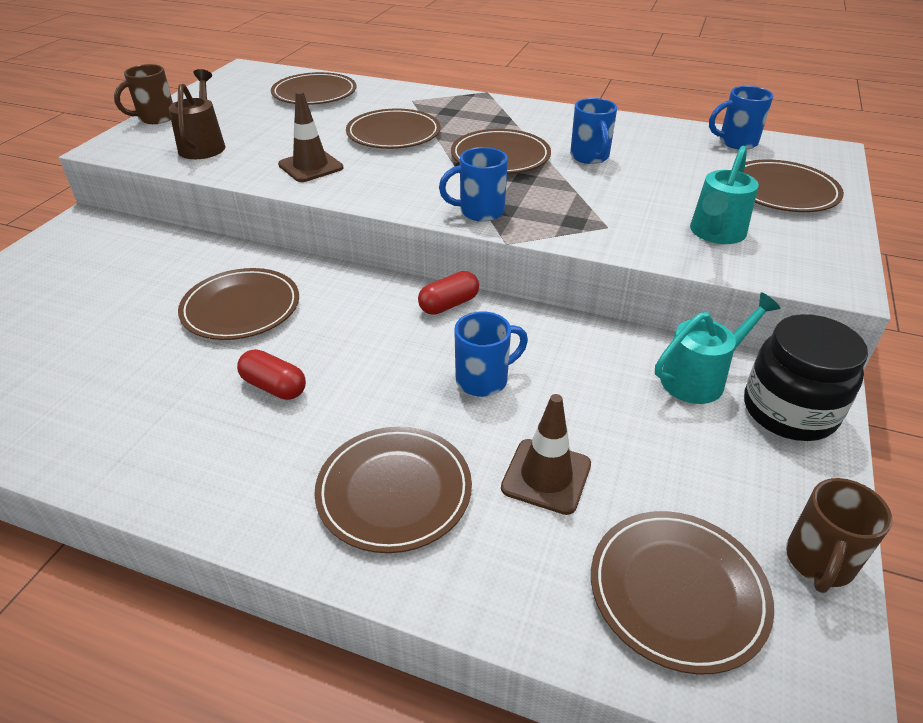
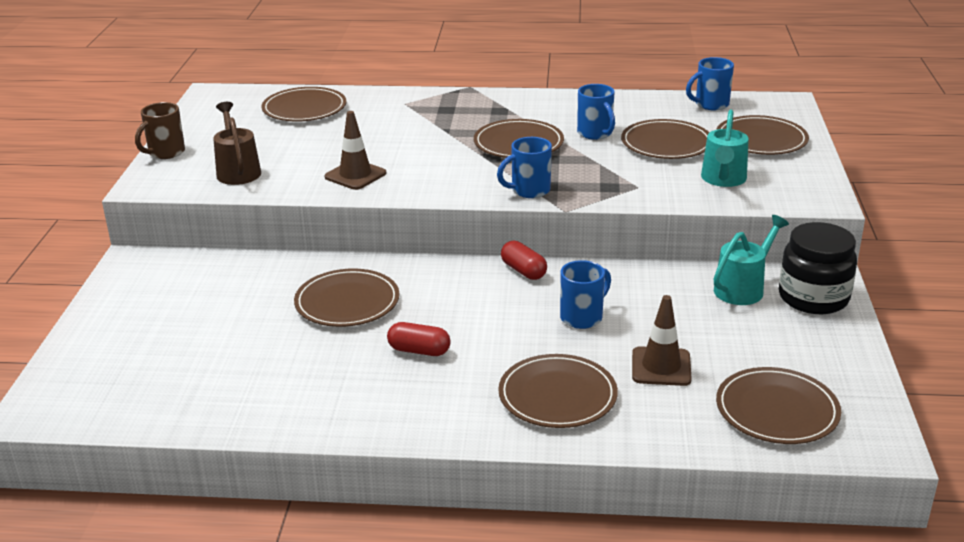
camera: 15 degrees left, 10 degrees down
brown plate [346,108,441,149] -> brown plate moved to [621,119,709,159]
red capsule [418,271,479,315] -> red capsule turned 75 degrees counterclockwise [501,241,547,280]
brown mug [786,478,892,593] -> none

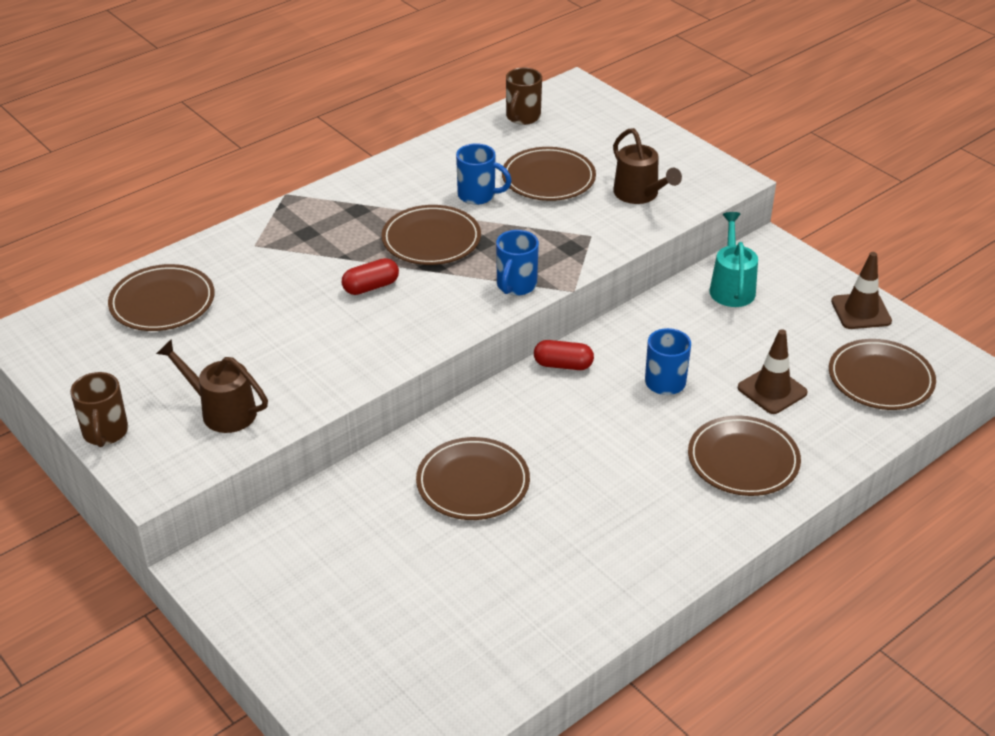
camera: 45 degrees left, 10 degrees up
brown traffic cone [324,111,386,190] -> brown traffic cone moved to [831,252,892,329]
red capsule [387,322,451,356] -> red capsule moved to [342,258,399,295]
blue mug [686,57,734,110] -> brown mug [506,68,542,125]
turquoise watering can [701,109,749,187] -> brown watering can [613,128,682,204]
brown plate [716,115,809,155] -> none
black jar [779,222,857,314] -> none

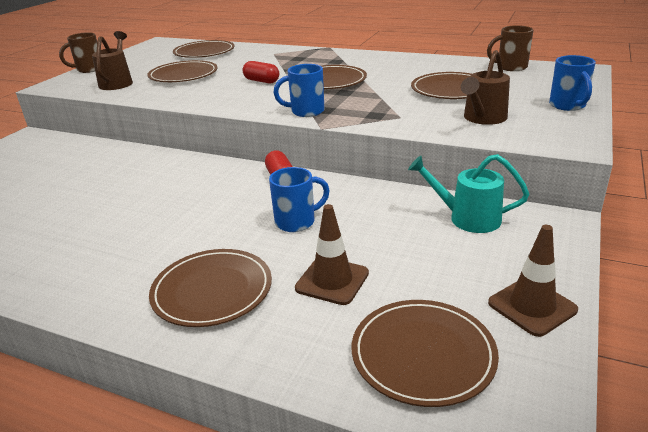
camera: 65 degrees right, 10 degrees down
brown plate [416,437,530,520] -> brown plate moved to [147,60,218,82]
blue mug [456,143,512,205] -> blue mug moved to [549,55,596,111]
turquoise watering can [710,212,758,307] -> turquoise watering can turned 135 degrees counterclockwise [408,154,529,233]

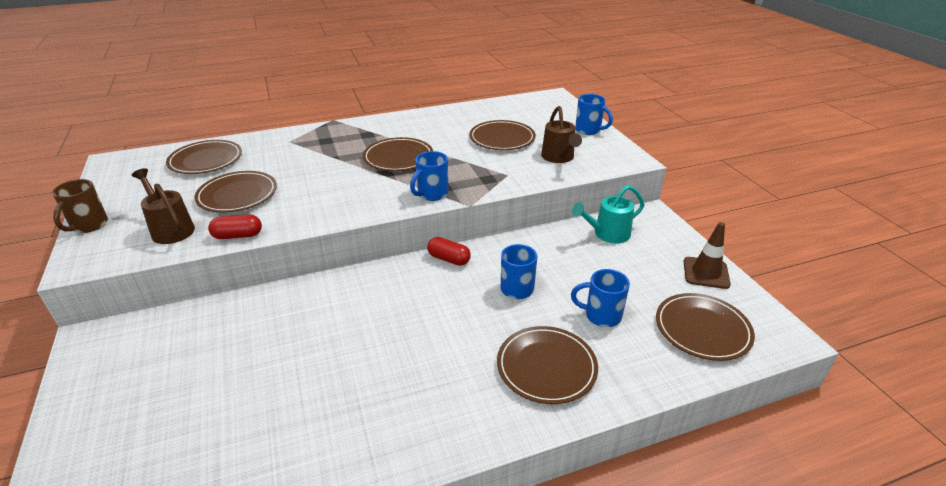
camera: 45 degrees left, 5 degrees up
red capsule [243,61,279,83] -> red capsule moved to [208,214,262,239]
brown traffic cone [295,204,369,305] -> blue mug [571,269,630,327]
brown mug [487,25,534,71] -> none

